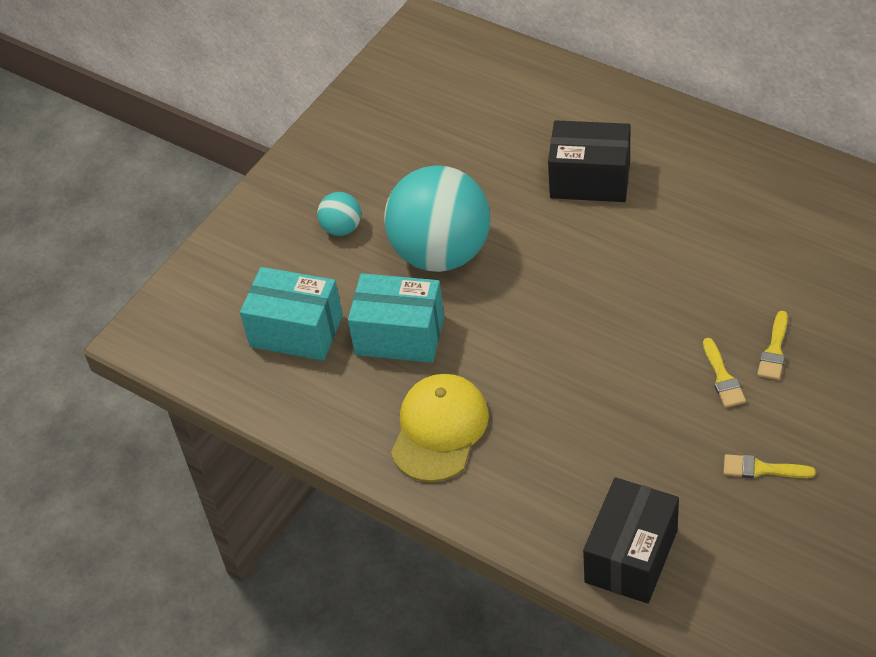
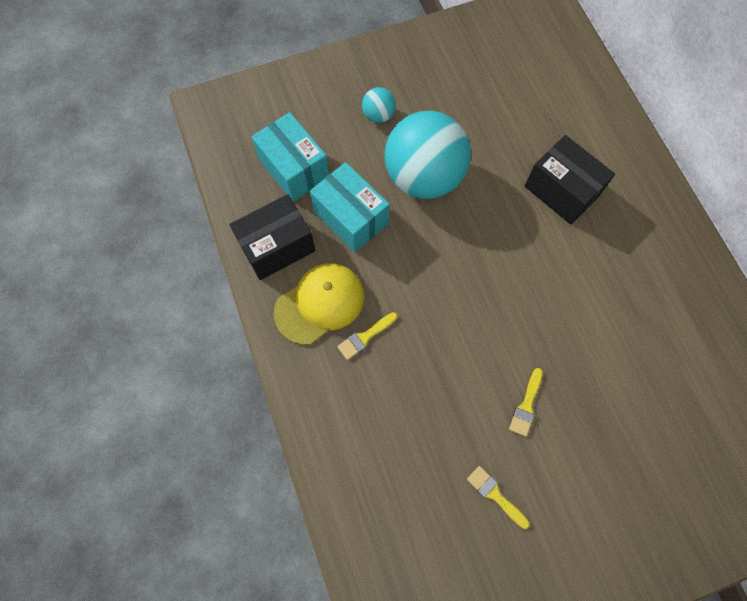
camera: 30 degrees right, 20 degrees up
black box [583,477,679,603] -> black box moved to [229,194,315,280]
yellow brush [757,311,788,380] -> yellow brush moved to [337,312,397,360]

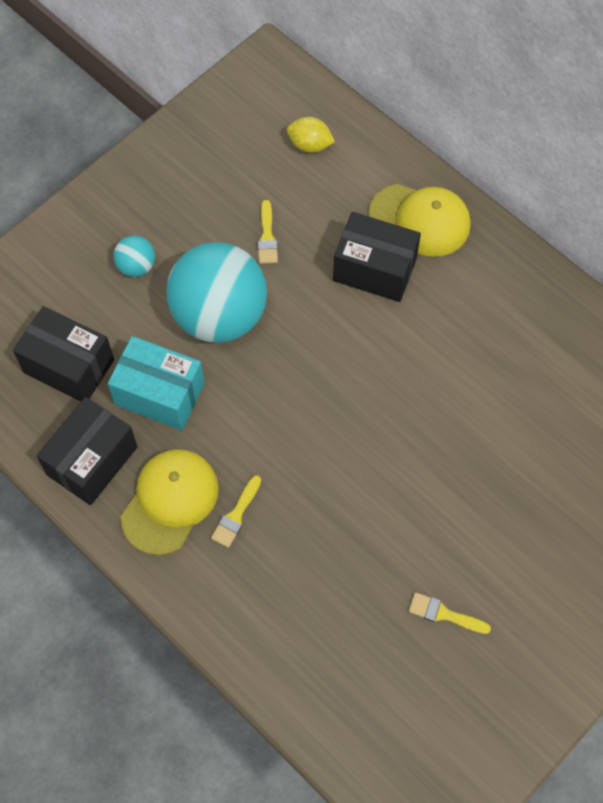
camera: 25 degrees left, 5 degrees down
turquoise box [251,112,329,202] -> black box [13,306,114,401]
yellow brush [509,368,543,437] -> yellow brush moved to [258,200,278,264]
none -> yellow lemon [287,117,335,153]
none -> yellow cap [368,184,471,257]

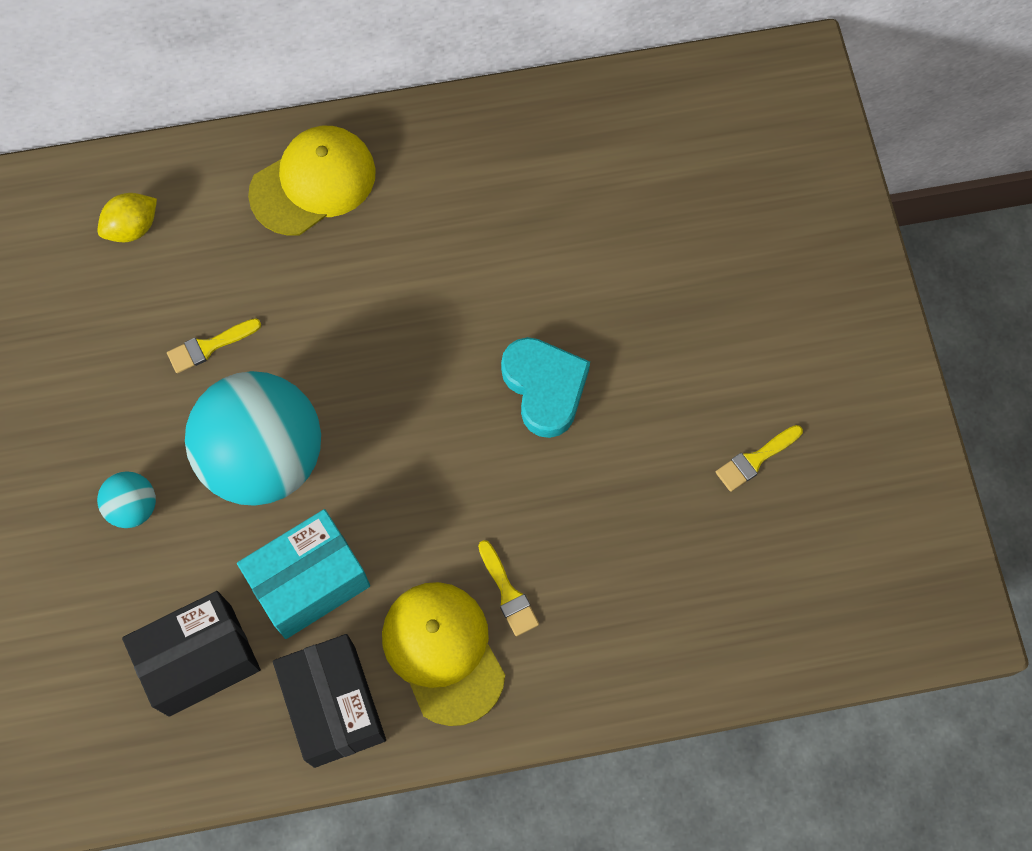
camera: 55 degrees left, 5 degrees up
yellow brush [258,200,278,264] -> yellow brush turned 120 degrees clockwise [167,318,261,373]
black box [333,212,421,302] -> none
none -> turquoise heart [501,337,590,438]

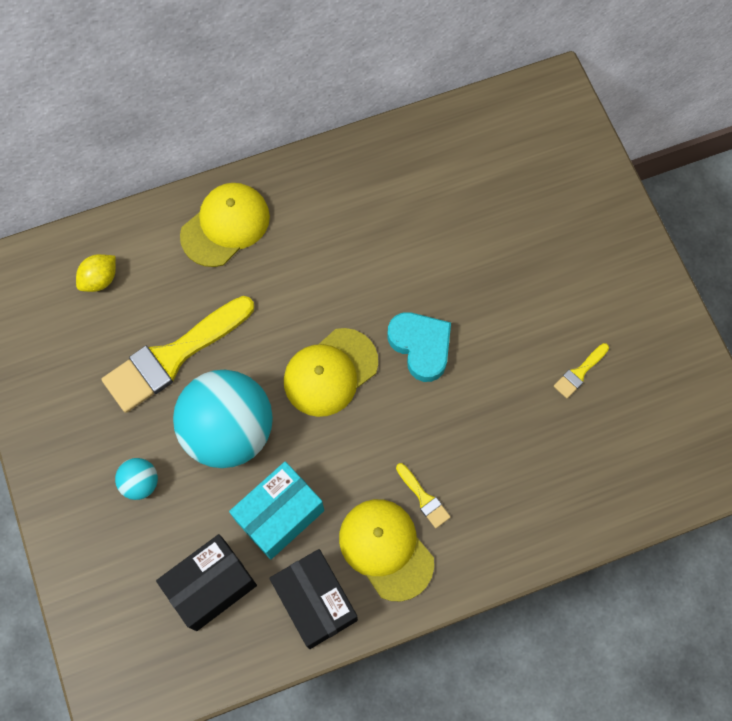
camera: 10 degrees left, 0 degrees up
yellow brush [167,318,261,373] -> yellow brush [102,296,254,413], size x2.36
none -> yellow cap [284,328,378,417]

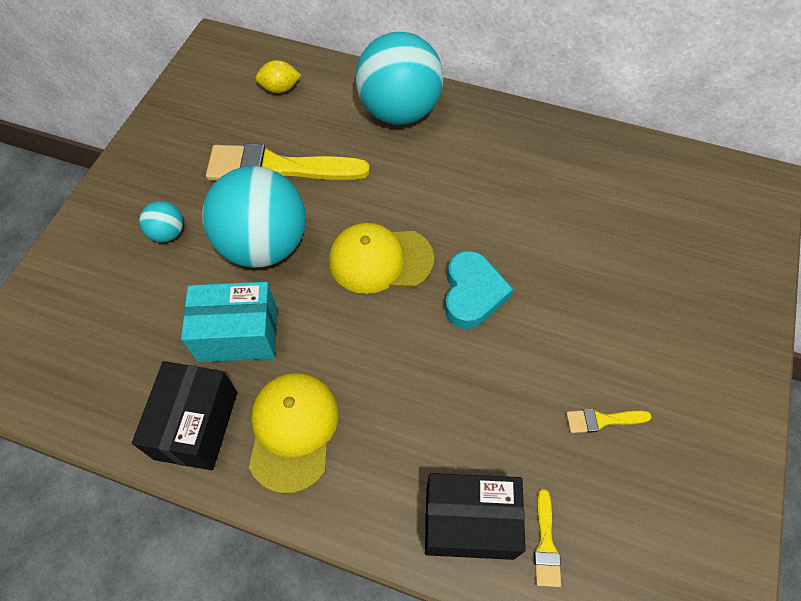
camera: 40 degrees right, 10 degrees down
black box [156,534,257,631] -> black box moved to [425,473,526,560]
yellow cap [180,183,270,267] -> turquoise ball [356,32,443,125]
yellow brush [396,463,451,528] -> yellow brush moved to [534,489,561,587]

